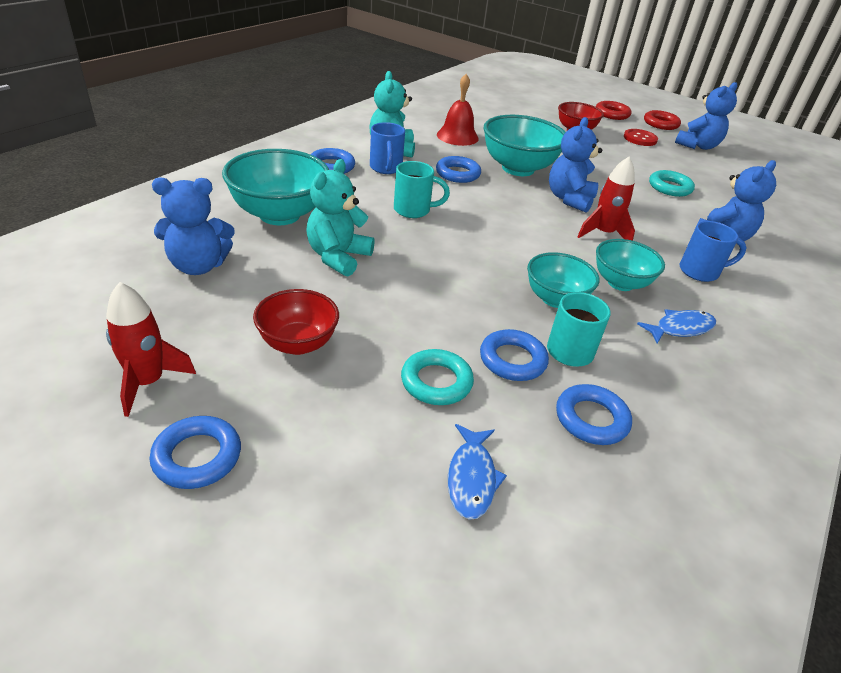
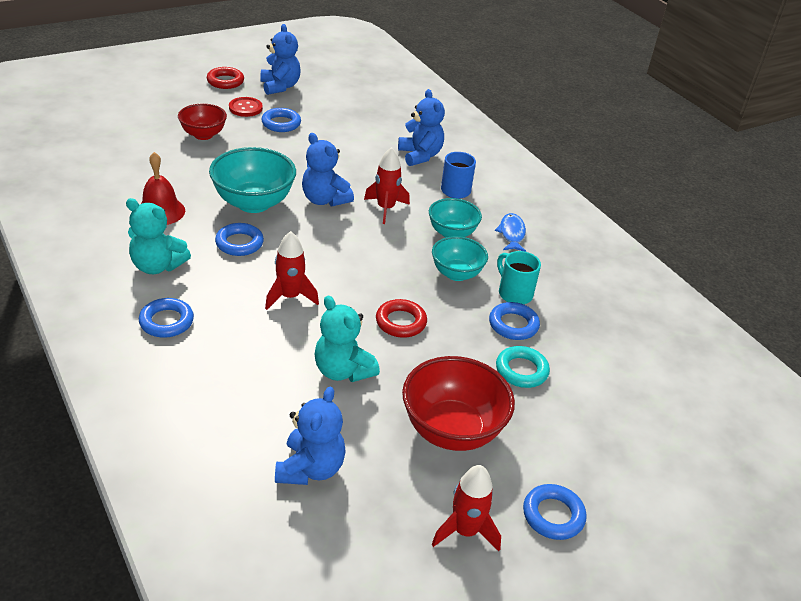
camera: 65 degrees left, 0 degrees up
turquoise bowl [222,149,329,225] -> none
red bowl [253,289,339,355] -> red bowl [402,356,515,451], size x1.61
blue mug [370,122,405,174] -> none
turquoise mug [394,161,450,218] -> red rocket [265,231,319,310]
blue fish [448,424,507,520] -> none
blue ring [556,384,632,445] -> blue ring moved to [261,108,301,132]
red ring [596,101,631,120] -> red ring moved to [376,299,427,338]
turquoise ring [649,170,695,197] -> none

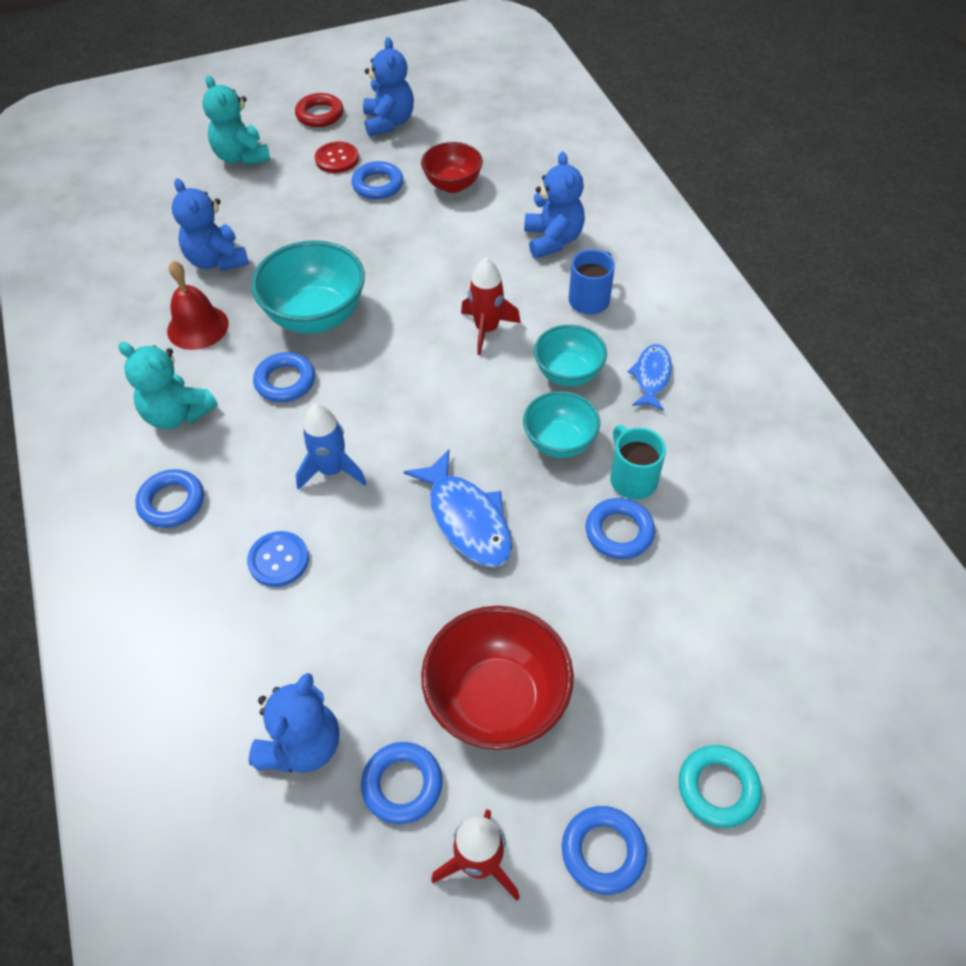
camera: 15 degrees right, 15 degrees up
red bowl [178,104,227,140] -> red bowl moved to [421,142,483,193]
red rocket [265,231,319,310] -> blue rocket [296,403,366,490]
blue teddy bear [302,133,354,207] -> blue teddy bear moved to [172,178,249,271]
turquoise teddy bear [315,296,380,382] -> turquoise teddy bear moved to [202,75,271,165]
red ring [376,299,427,338] -> blue fish [404,449,513,567]
turquoise ring [496,346,550,388] -> turquoise ring moved to [679,745,762,828]
none -> blue button [247,531,309,587]
none -> blue ring [361,742,443,824]

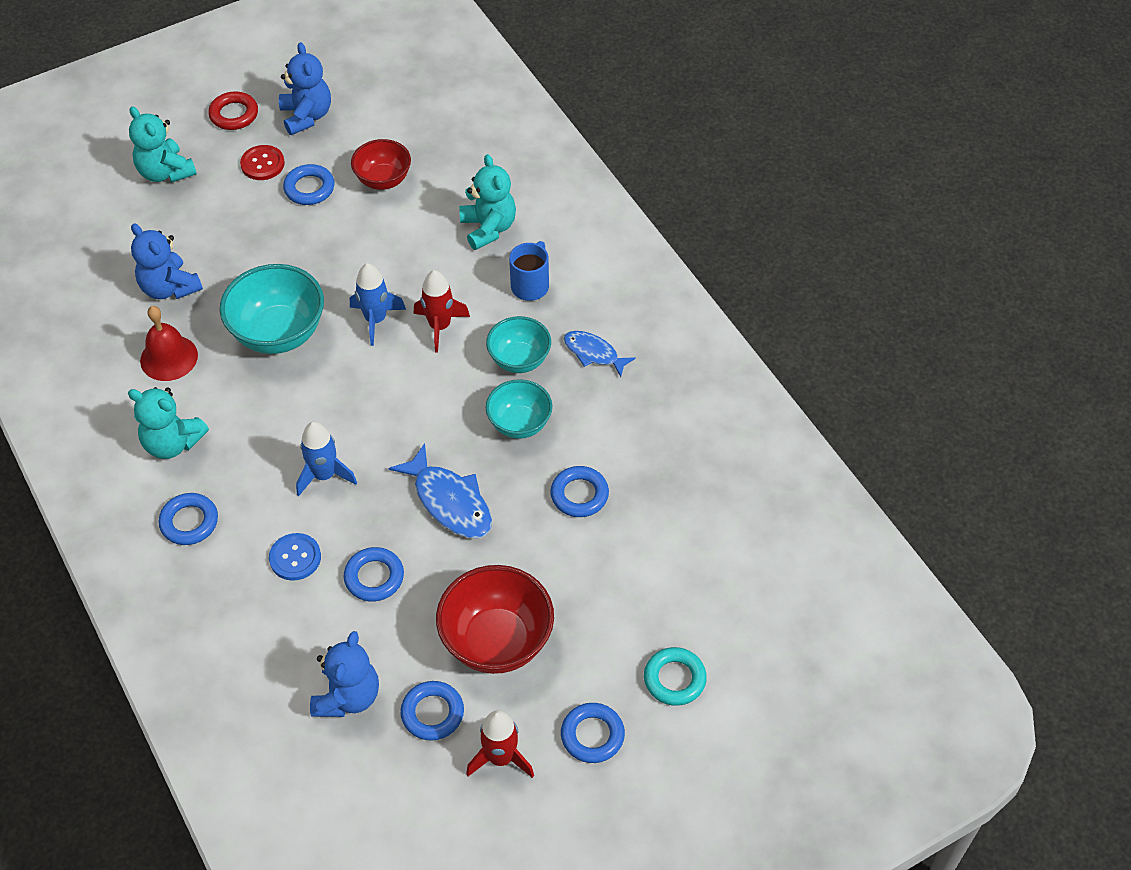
camera: 10 degrees left, 0 degrees up
blue ring [253,352,315,402] -> blue ring moved to [344,547,404,602]
blue teddy bear [524,152,585,259] -> turquoise teddy bear [459,154,516,250]
turquoise mug [610,425,666,499] -> none
blue fish [628,344,672,411] -> blue fish turned 60 degrees counterclockwise [564,331,636,377]
none -> blue rocket [350,263,406,346]

